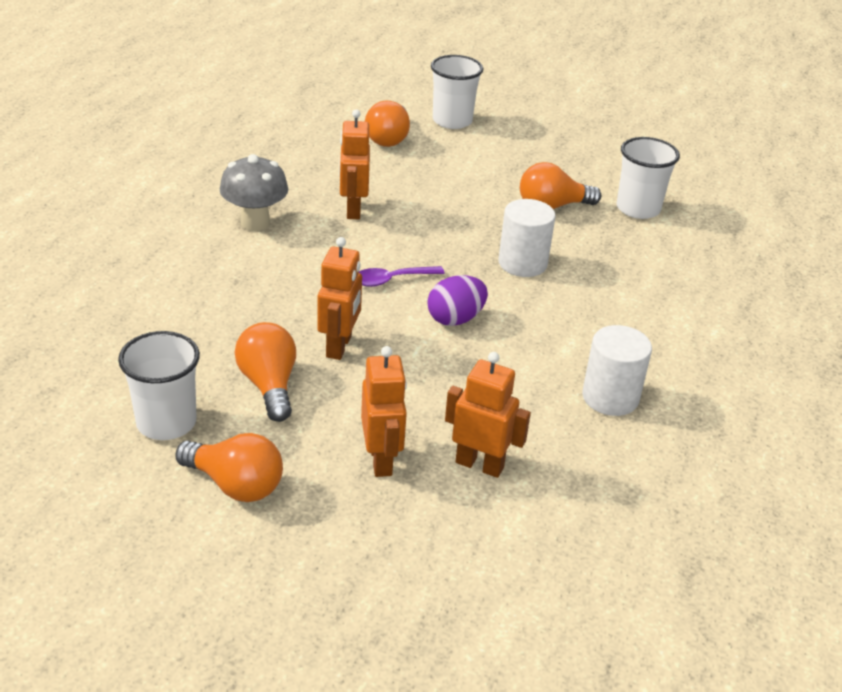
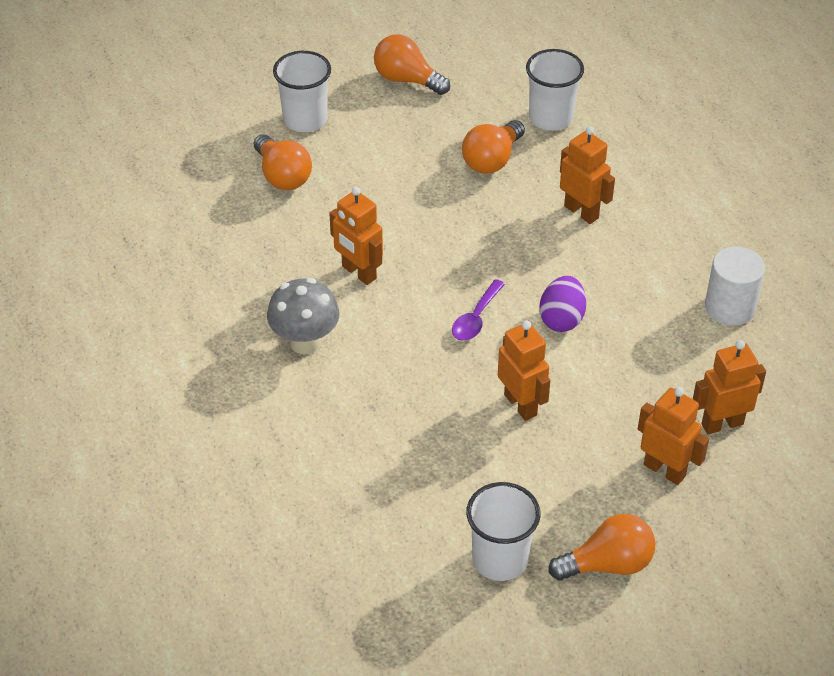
camera: 40 degrees left, 10 degrees up
orange light bulb [235,322,296,422] -> orange light bulb moved to [374,34,450,95]
white cylinder [498,199,555,277] -> none
none -> orange robot [560,126,615,224]

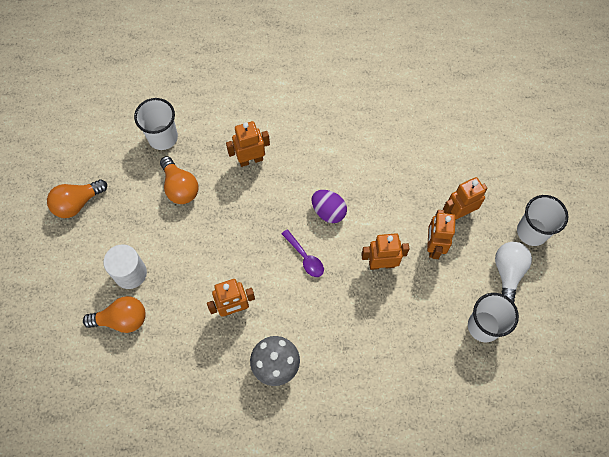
camera: 65 degrees left, 20 degrees up
white cup [273,51,331,132] -> white cup moved to [517,195,568,246]
orange light bulb [548,514,655,580] -> white light bulb [495,242,532,302]
orange robot [693,340,766,434] -> orange robot moved to [427,210,456,259]
white cylinder [705,247,765,326] -> white cylinder moved to [104,244,147,289]

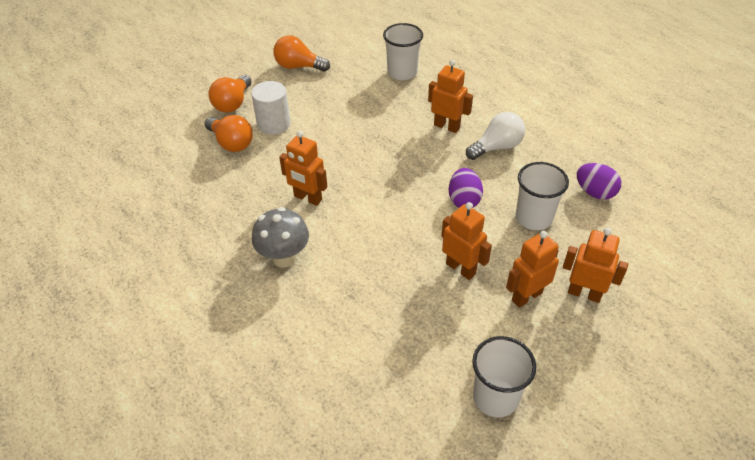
camera: 50 degrees right, 20 degrees down
orange light bulb [160,156,199,204] -> orange light bulb moved to [208,75,252,113]
purple spoon [282,229,324,277] -> none
white light bulb [495,242,532,302] -> white light bulb moved to [466,112,525,160]
white cup [517,195,568,246] -> white cup moved to [516,162,569,230]
none -> purple egg [577,163,621,200]

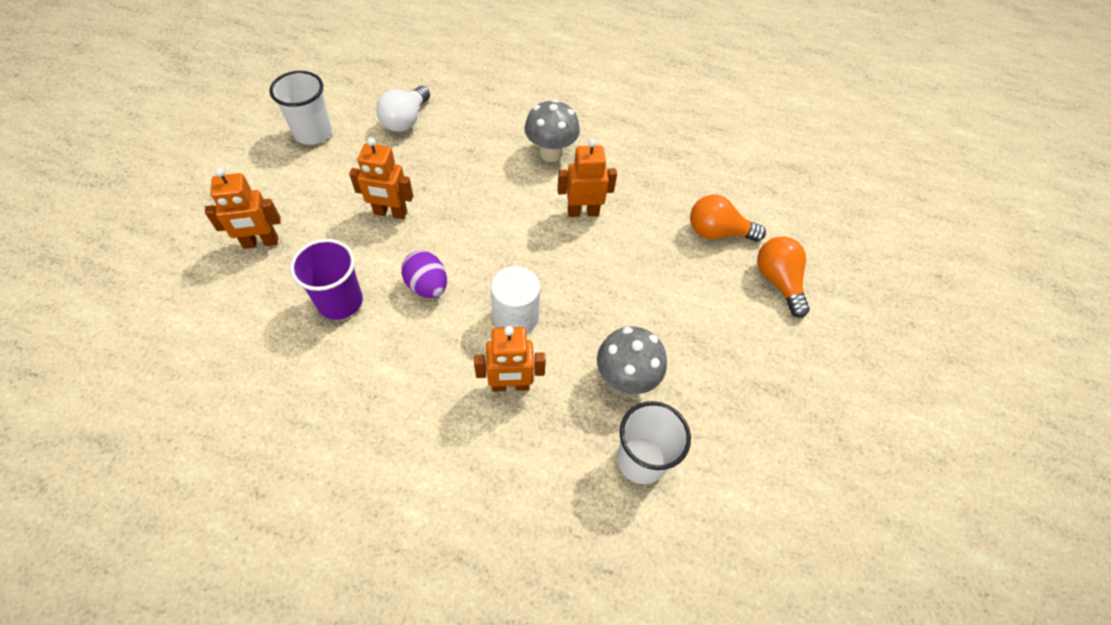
camera: 140 degrees right, 10 degrees up
white cylinder [251,81,291,135] -> white cylinder moved to [491,266,540,334]
orange light bulb [273,36,330,72] -> none
white light bulb [466,112,525,160] -> white light bulb moved to [376,86,430,132]
orange robot [506,231,559,308] -> none
white cup [516,162,569,230] -> purple cup [290,239,363,320]
purple egg [577,163,621,200] -> none
none -> grey mushroom [597,326,667,394]

